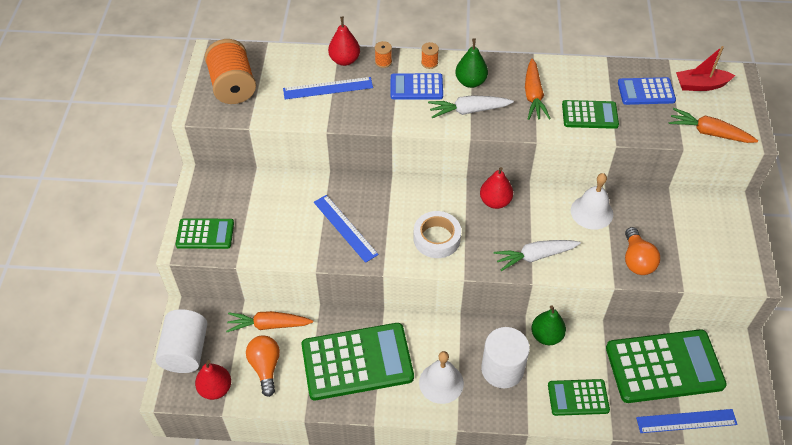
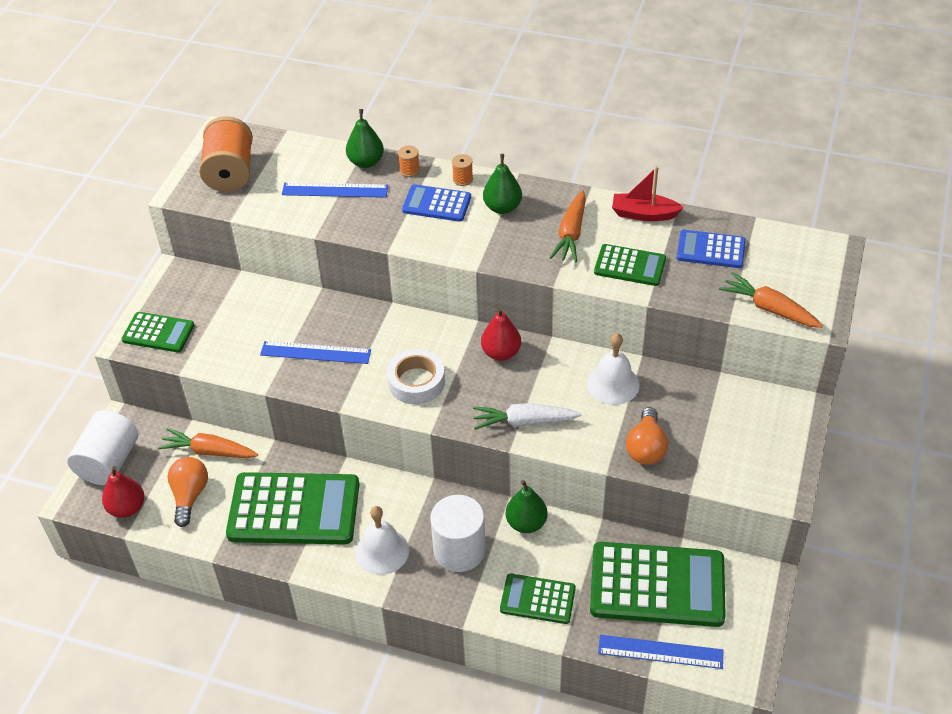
camera: 15 degrees right, 5 degrees down
blue ruler [314,195,379,263] -> blue ruler turned 60 degrees counterclockwise [260,341,371,364]
red pear [328,17,360,66] -> green pear [346,109,384,168]
white carrot [428,95,514,118] -> none
red boat [676,46,735,91] -> red boat moved to [612,167,684,221]

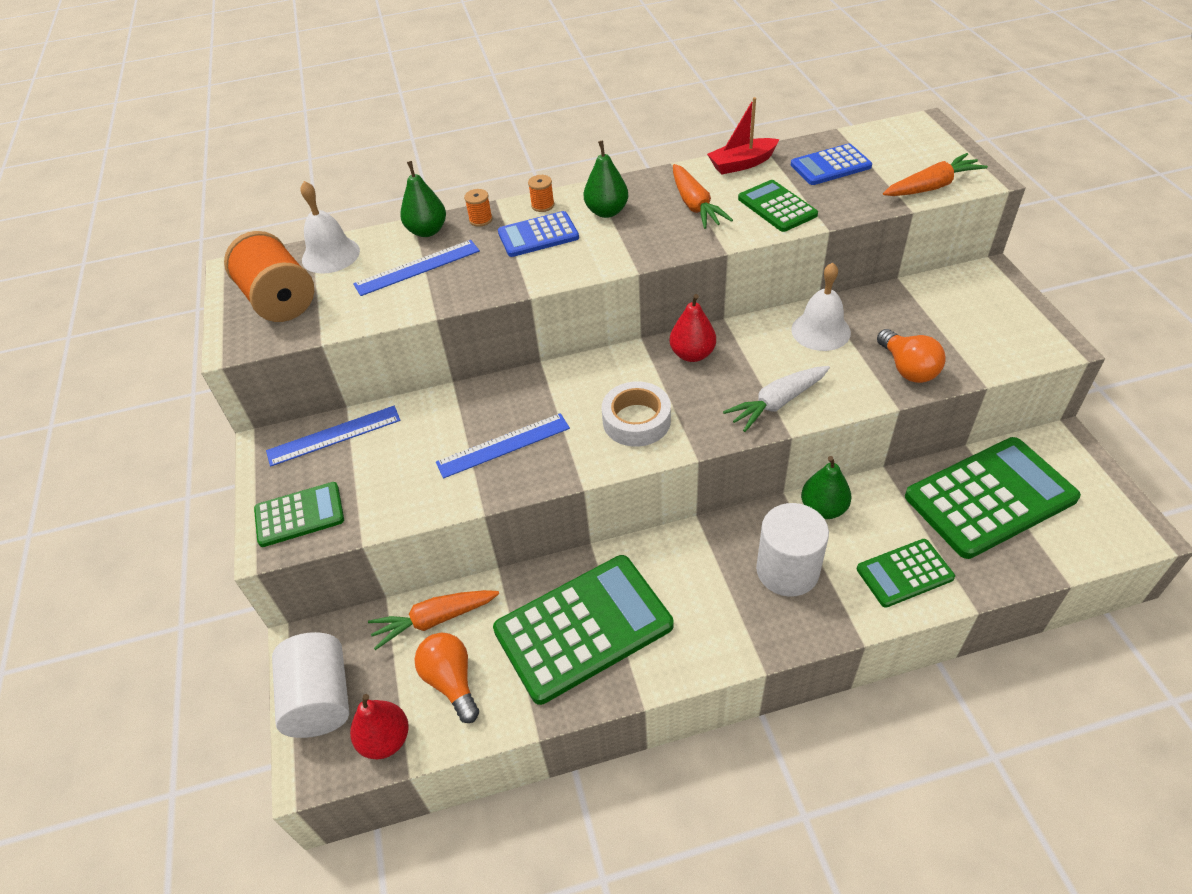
camera: 30 degrees left, 0 degrees up
white bell [355,506,409,575] -> white bell moved to [301,181,360,274]
green calculator [594,244,666,286] -> green calculator turned 105 degrees counterclockwise [738,180,818,232]
blue ruler [598,635,724,669] -> blue ruler moved to [266,406,400,467]
orange carrot [719,272,823,328] -> orange carrot turned 150 degrees clockwise [883,153,988,196]

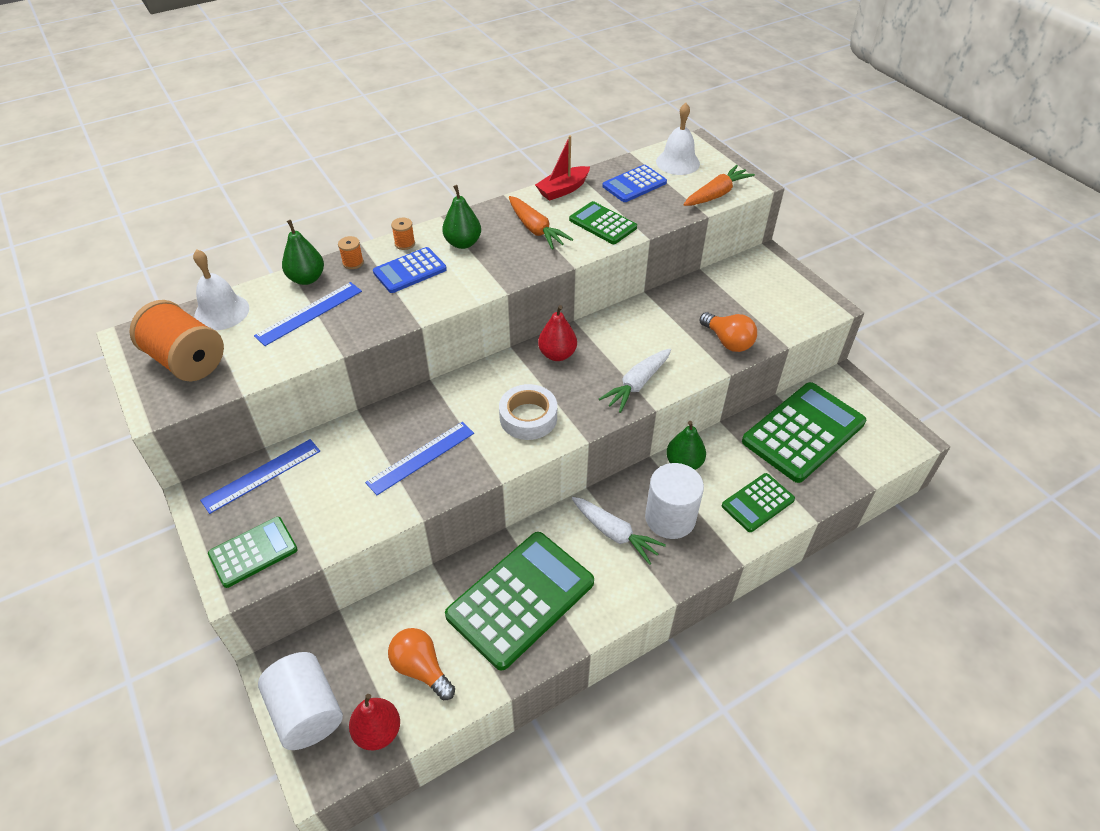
camera: 20 degrees left, 0 degrees up
orange carrot [368,590,499,650] -> none
white bell [791,262,851,351] -> white bell moved to [656,103,700,175]
none -> white carrot [572,497,666,565]

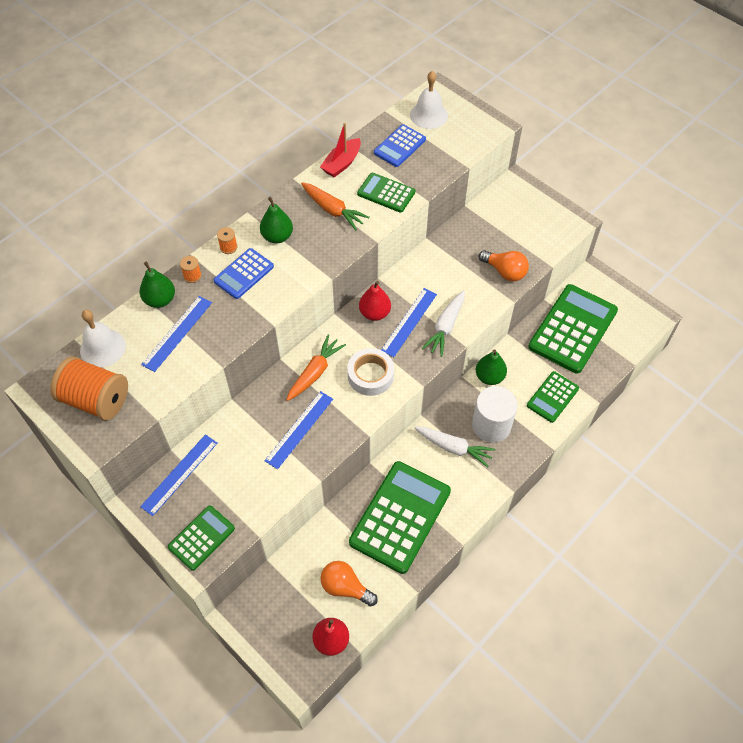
camera: 15 degrees left, 10 degrees up
white cylinder [258,652,343,750] -> none
orange carrot [683,165,755,206] -> orange carrot moved to [286,335,346,401]
none -> blue ruler [381,288,437,357]

